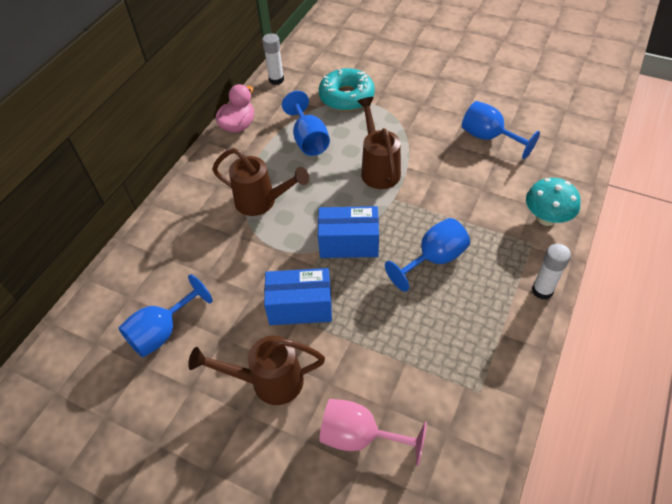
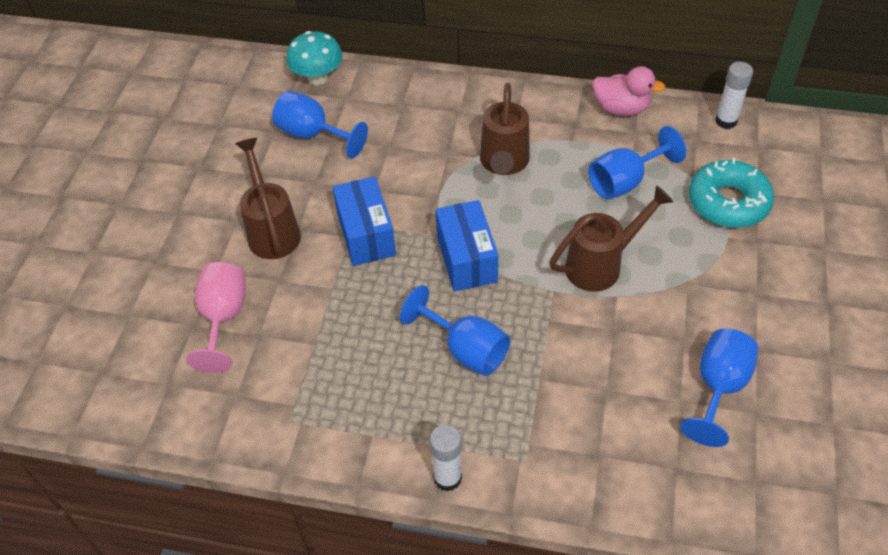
camera: 75 degrees right, 0 degrees up
turquoise mushroom [526,178,581,226] -> turquoise mushroom moved to [286,31,343,85]

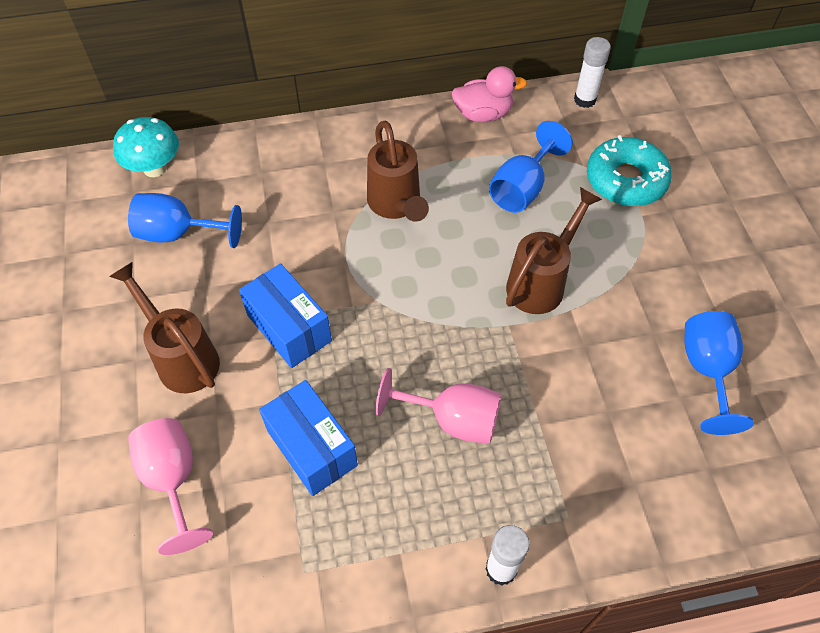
camera: 25 degrees left, 5 degrees up
blue goblet [400,285,510,376] -> pink goblet [376,368,501,444]
blue box [435,200,498,291] -> blue box moved to [259,380,358,496]

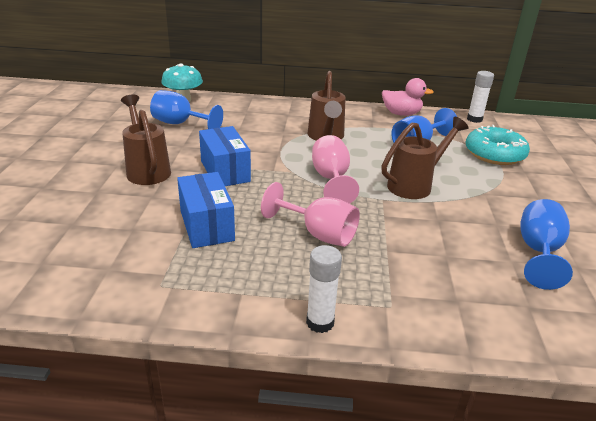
camera: 15 degrees right, 25 degrees down
pink goblet [128,418,213,555] -> pink goblet moved to [312,135,359,204]

